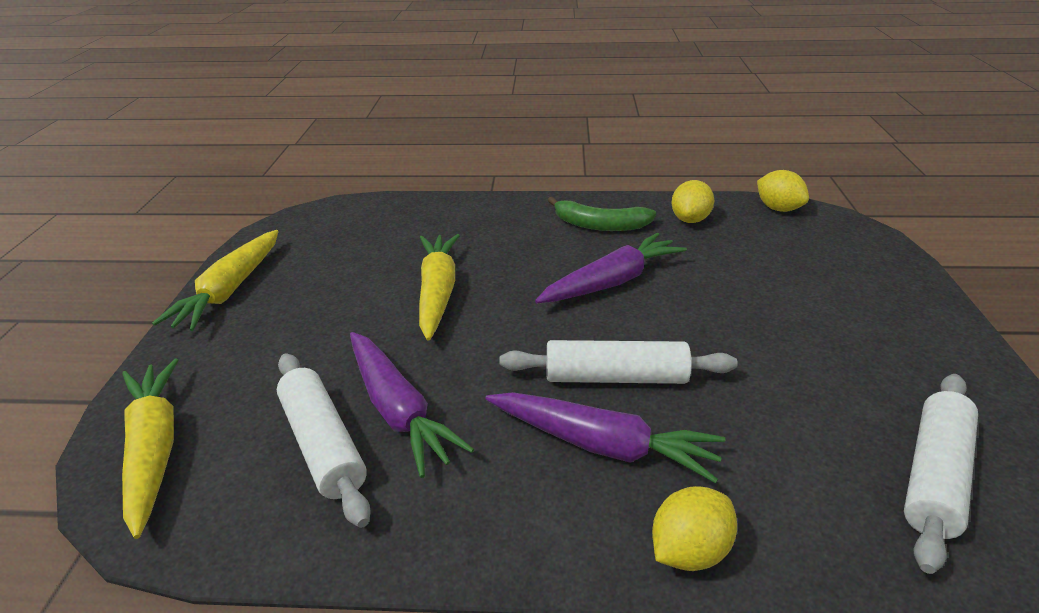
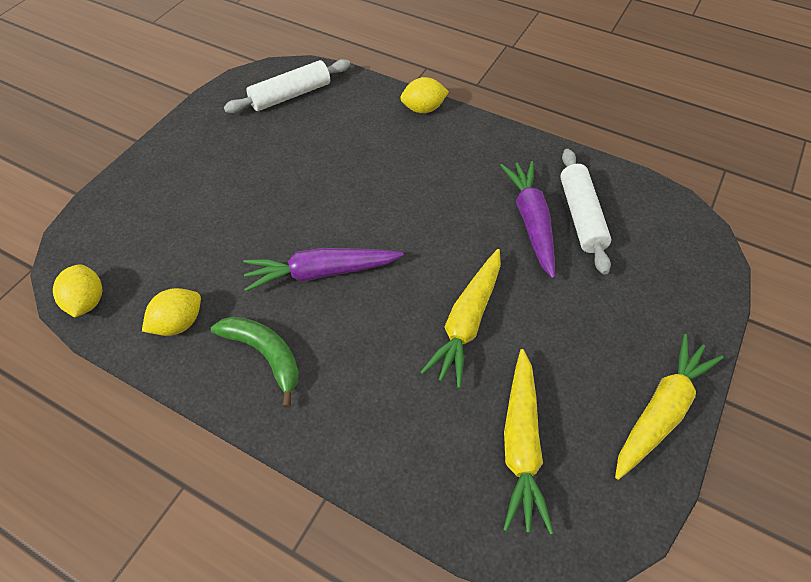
camera: 155 degrees left, 20 degrees up
yellow carrot [122,359,178,539] -> yellow carrot moved to [503,349,554,534]
purple carrot [485,392,725,483] -> none
white rolling pin [499,340,738,384] -> none

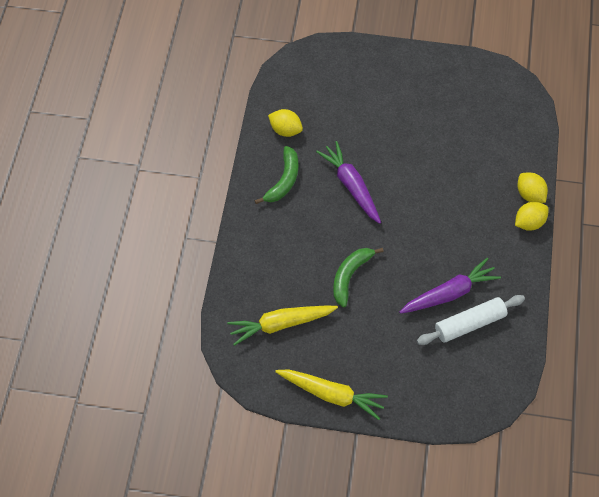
camera: 70 degrees right, 5 degrees up
yellow lemon [53,264,102,317] -> yellow lemon moved to [515,202,549,231]
white rolling pin [224,59,350,113] -> none
yellow carrot [420,249,501,388] -> green banana [333,248,384,307]

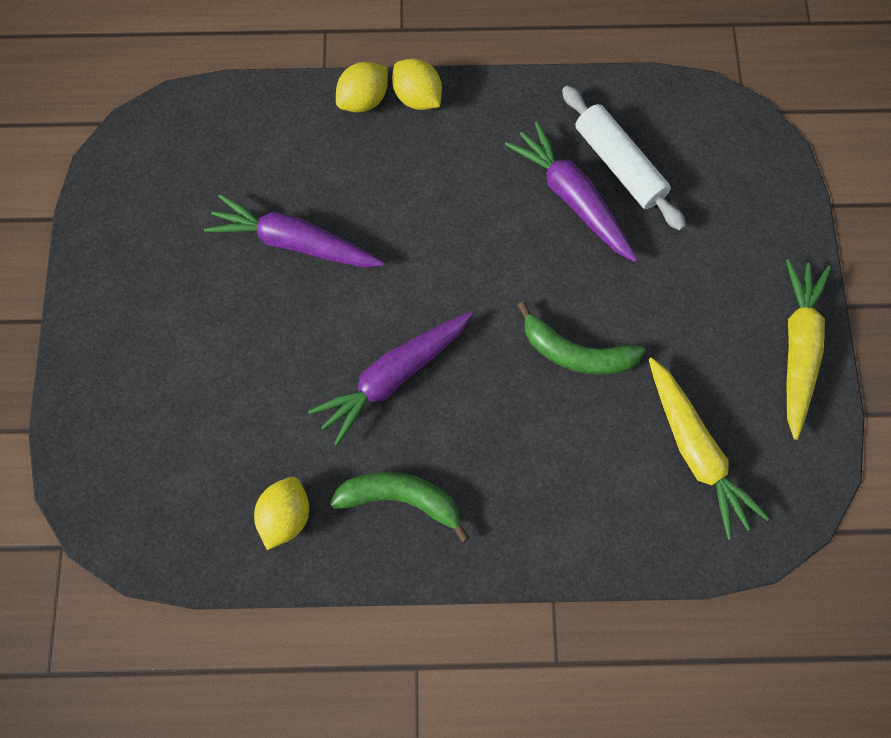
camera: 100 degrees left, 10 degrees up
none -> purple carrot [204,194,384,267]

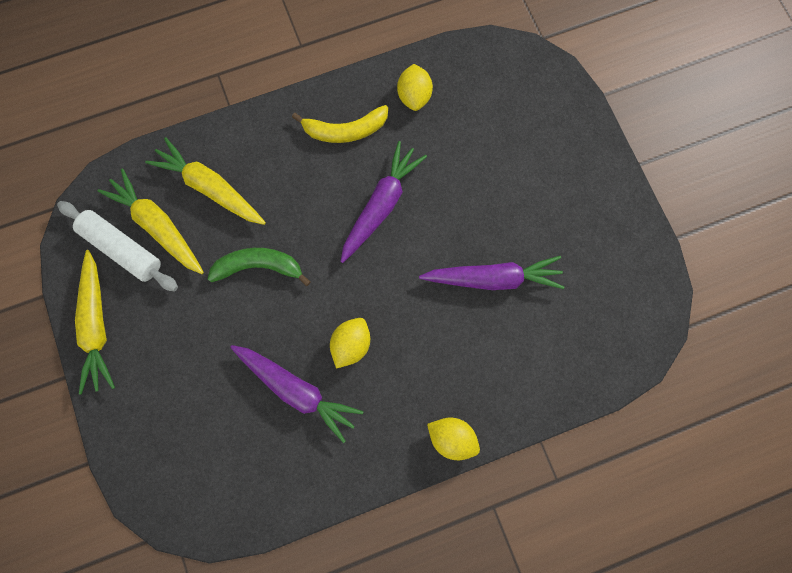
camera: 160 degrees right, 5 degrees up
green banana [330,472,470,543] -> yellow banana [292,105,388,143]
yellow lemon [336,62,388,112] -> yellow lemon moved to [330,318,370,369]
white rolling pin [562,86,686,230] -> white rolling pin moved to [57,201,178,291]
none -> yellow carrot [145,137,266,225]

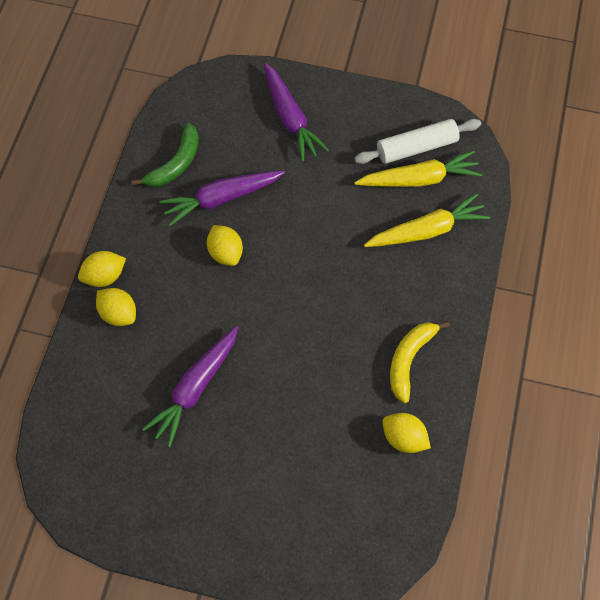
camera: 125 degrees right, 10 degrees down
yellow carrot [75,250,115,395] -> none
green banana [208,248,311,286] -> green banana moved to [131,123,199,187]
purple carrot [340,141,427,263] -> purple carrot moved to [264,63,329,162]
none -> yellow lemon [96,288,136,326]

